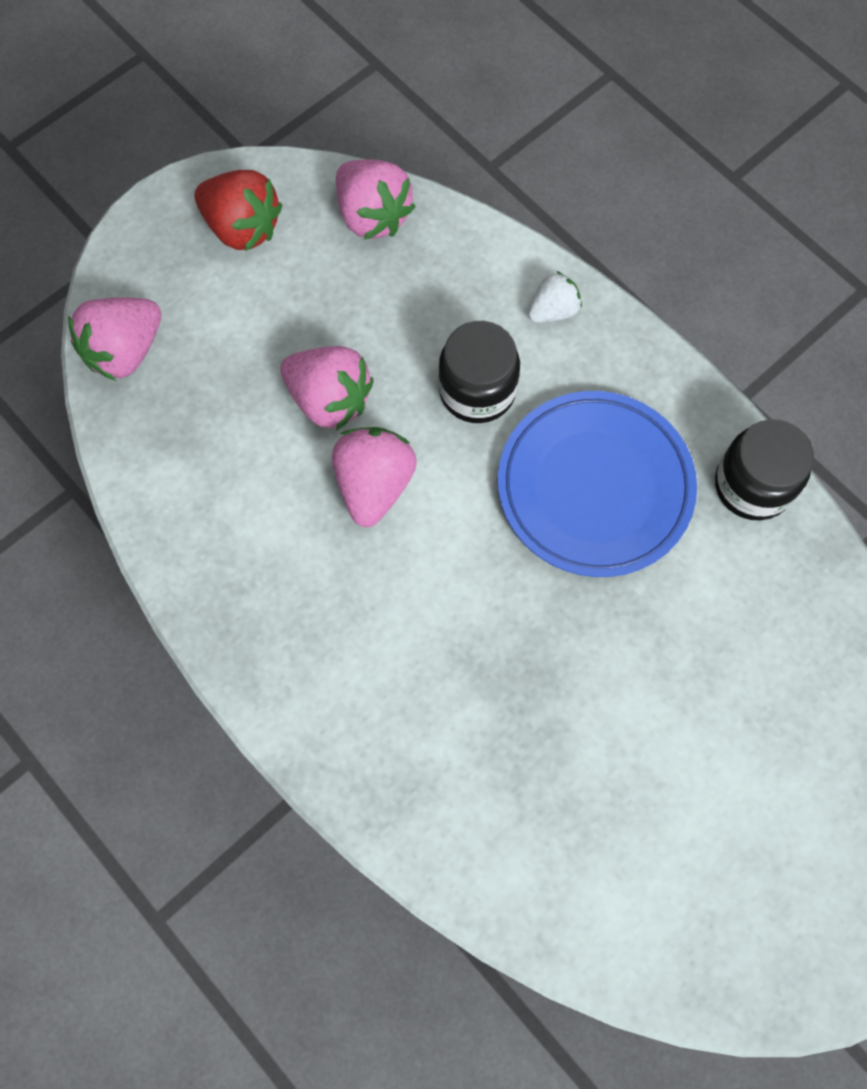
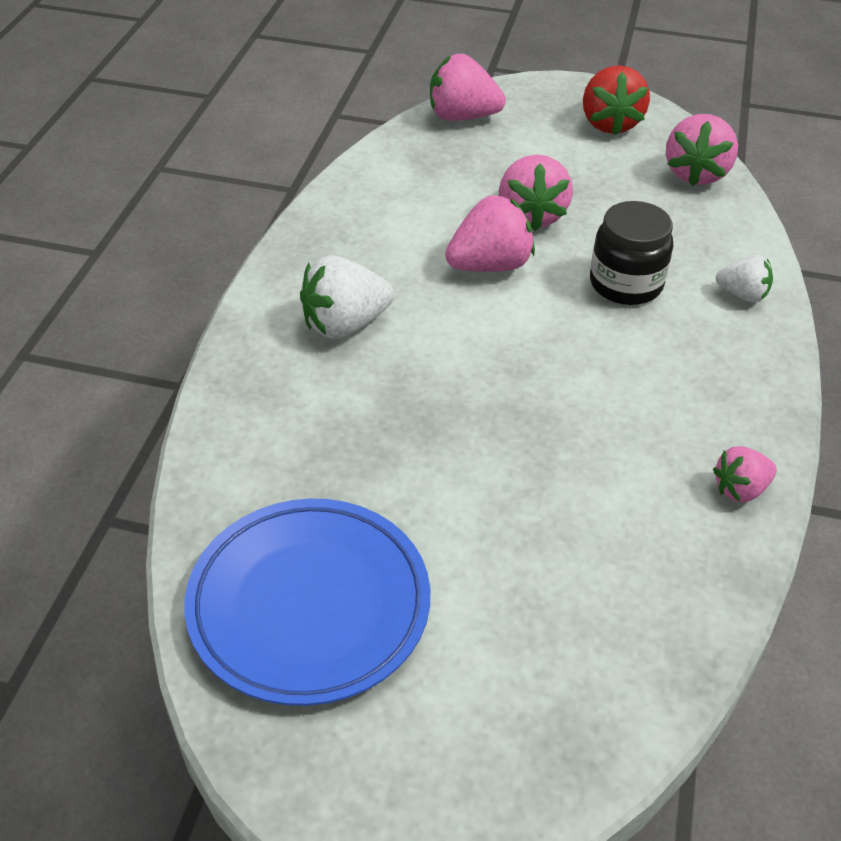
camera: 55 degrees right, 25 degrees down
blue plate [498,391,697,577] -> blue plate moved to [184,499,430,706]
black jar [715,419,814,520] -> pink strawberry [713,446,777,502]
none -> white strawberry [300,255,394,339]

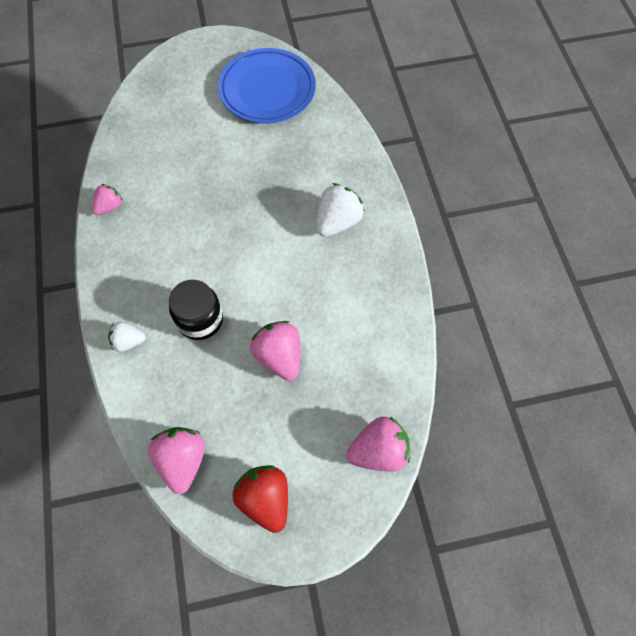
camera: 155 degrees right, 20 degrees up
pink strawberry [445,195,535,272] -> none

